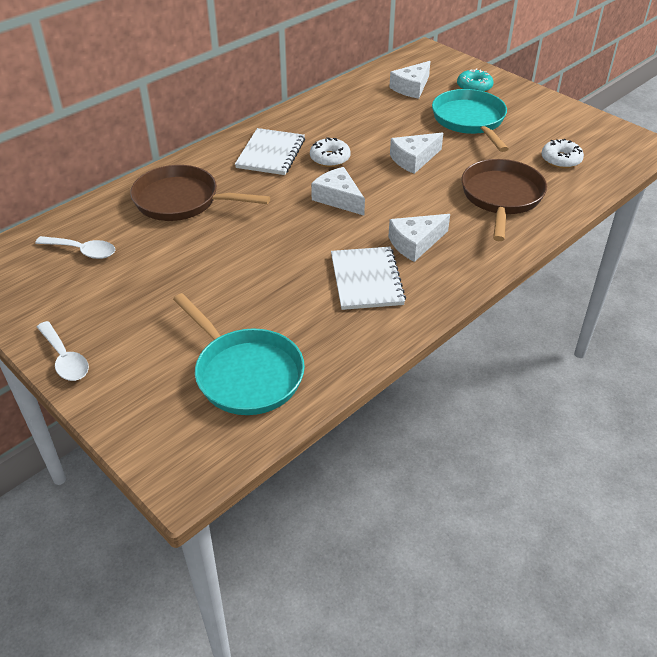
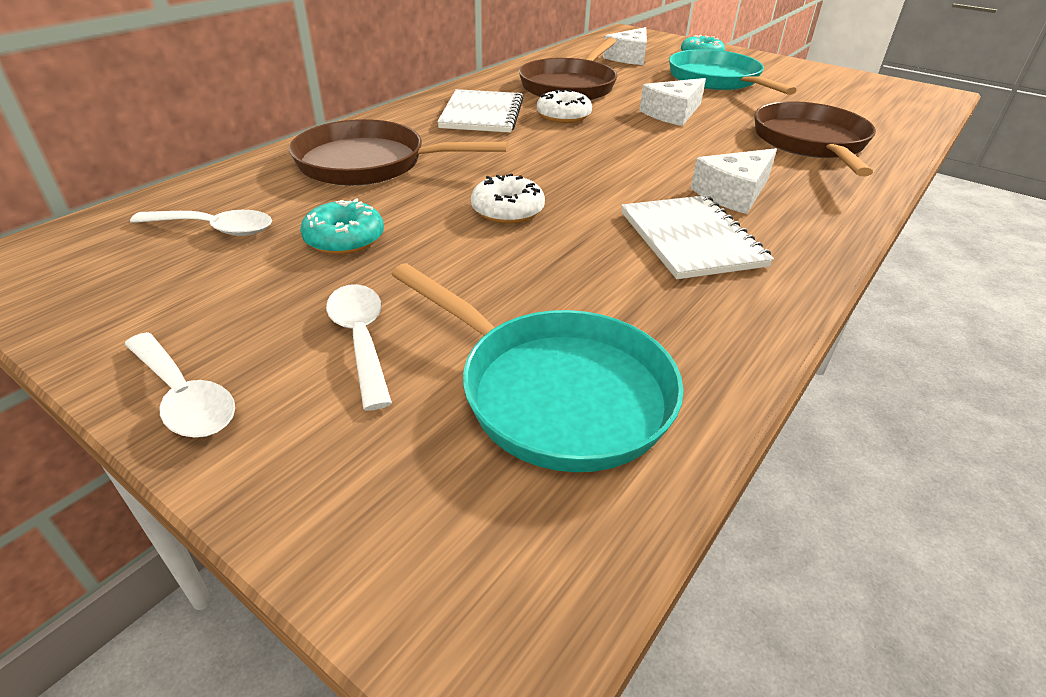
camera: 10 degrees left, 5 degrees down
white cheese [311,167,365,215] -> none
white donut [541,139,584,168] -> white donut moved to [471,173,545,224]
none -> turquoise donut [300,199,384,254]
none -> white spoon [326,284,392,411]
none -> brown pan [519,37,617,100]

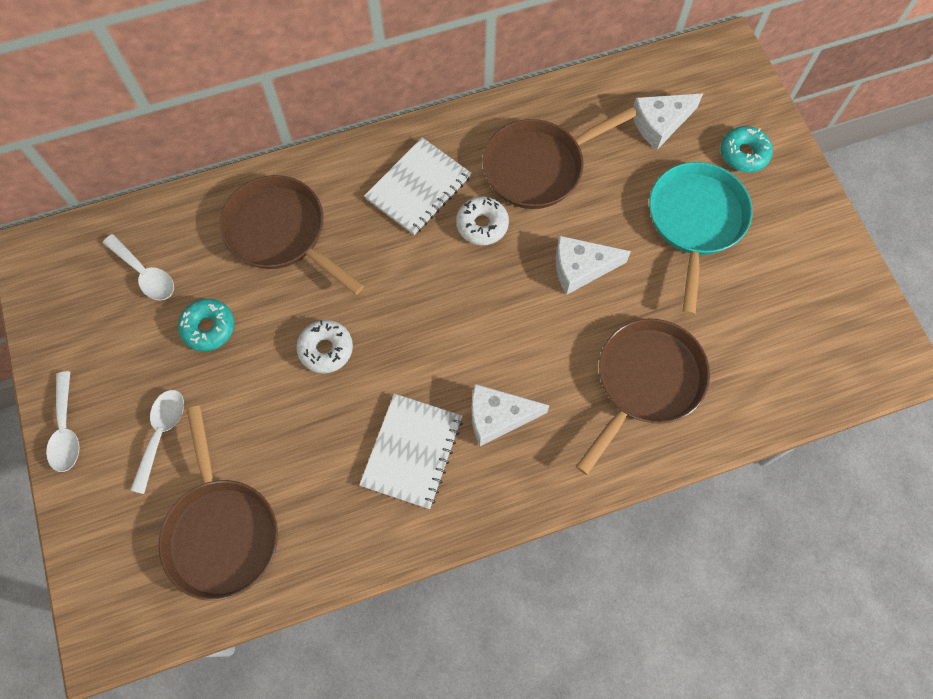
camera: 35 degrees right, 30 degrees up
turquoise pan [391,263,684,472] -> brown pan [158,406,278,601]

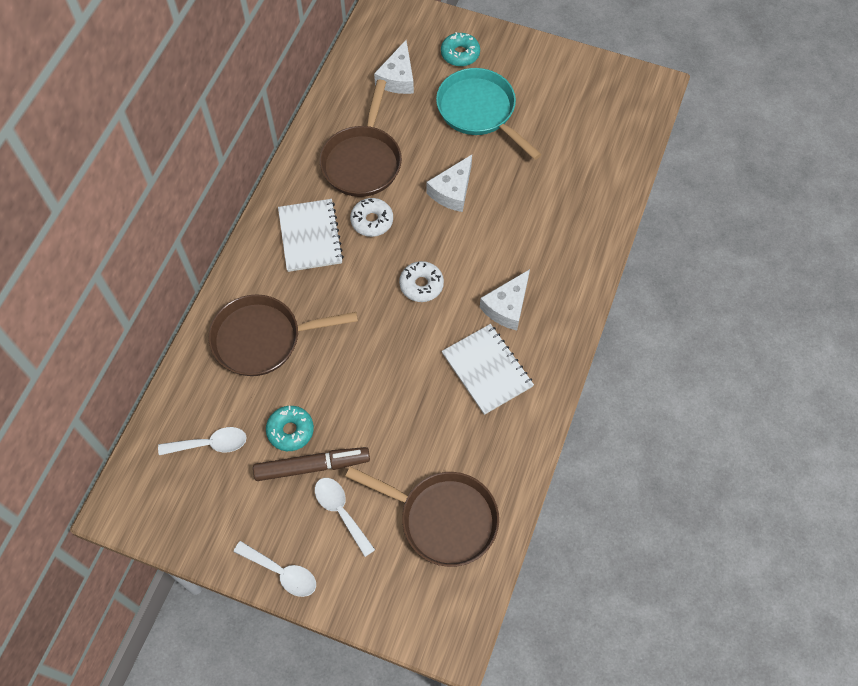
camera: 50 degrees left, 5 degrees down
white donut [296,320,353,373] -> white donut moved to [399,261,444,302]
brown pan [576,319,710,475] -> none
none -> brown marker [253,447,370,481]

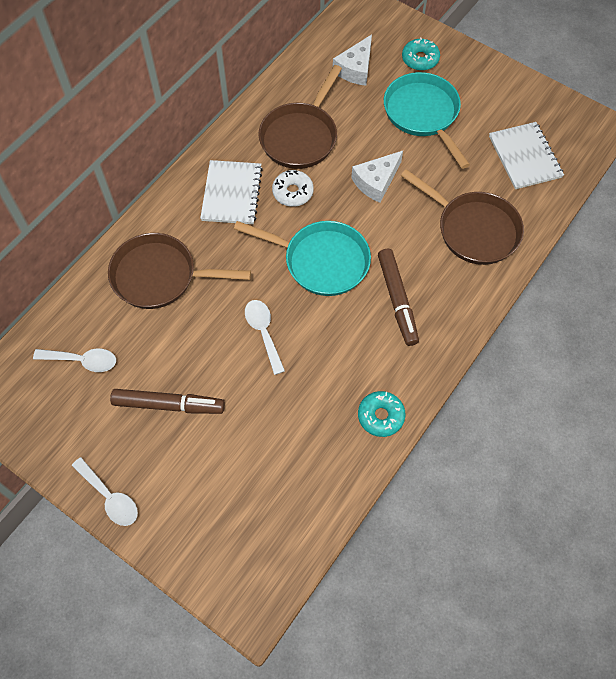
camera: 15 degrees right, 0 degrees up
turquoise donut [266,406,314,451] -> turquoise donut moved to [358,391,406,437]
white spoon [315,478,375,557] -> white spoon moved to [245,300,285,375]
brown pan [345,466,499,567] -> brown pan moved to [401,169,524,265]
white donut [399,261,444,302] -> turquoise pan [234,221,371,296]
white notebook [442,324,534,415] -> white notebook moved to [489,122,564,189]
white cheese [480,269,530,330] -> brown marker [378,249,419,346]

